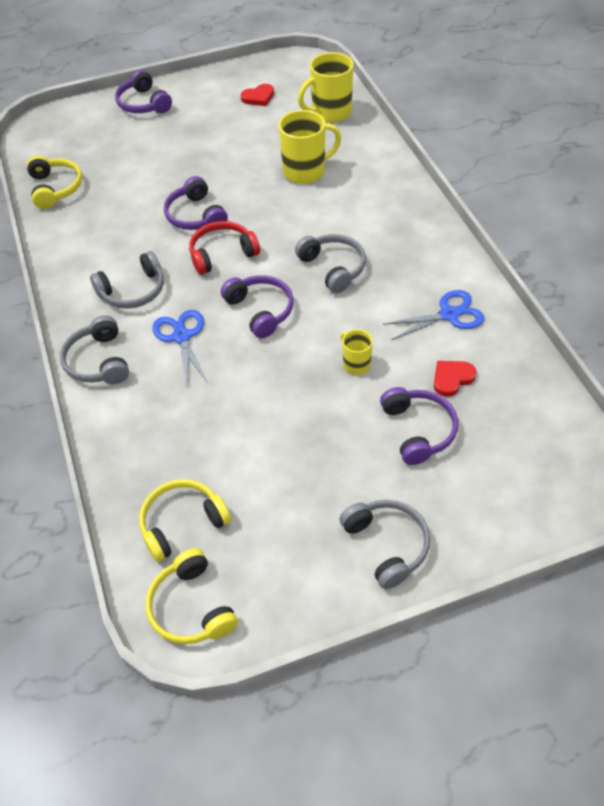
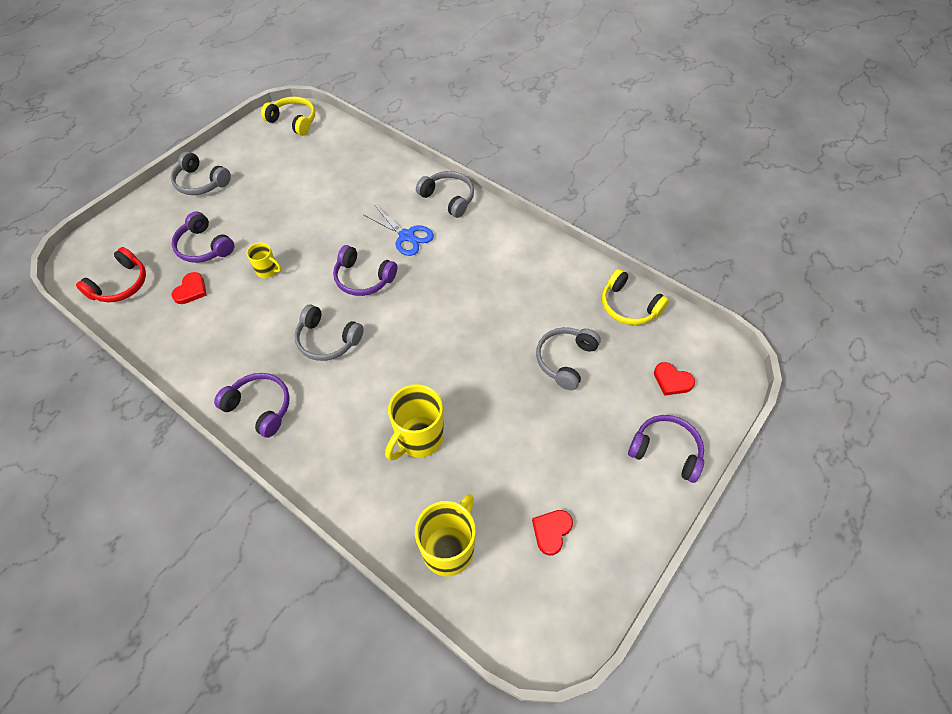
camera: 145 degrees right, 5 degrees up
grey headphones [90,251,164,309] -> grey headphones moved to [536,327,601,390]
yellow headphones [139,479,231,562] -> none
purple headphones [164,176,228,230] -> purple headphones moved to [214,373,290,438]
red headphones [189,221,260,275] -> red headphones moved to [76,247,146,302]
blue scissors [383,290,484,340] -> none
none -> red heart [654,362,695,396]

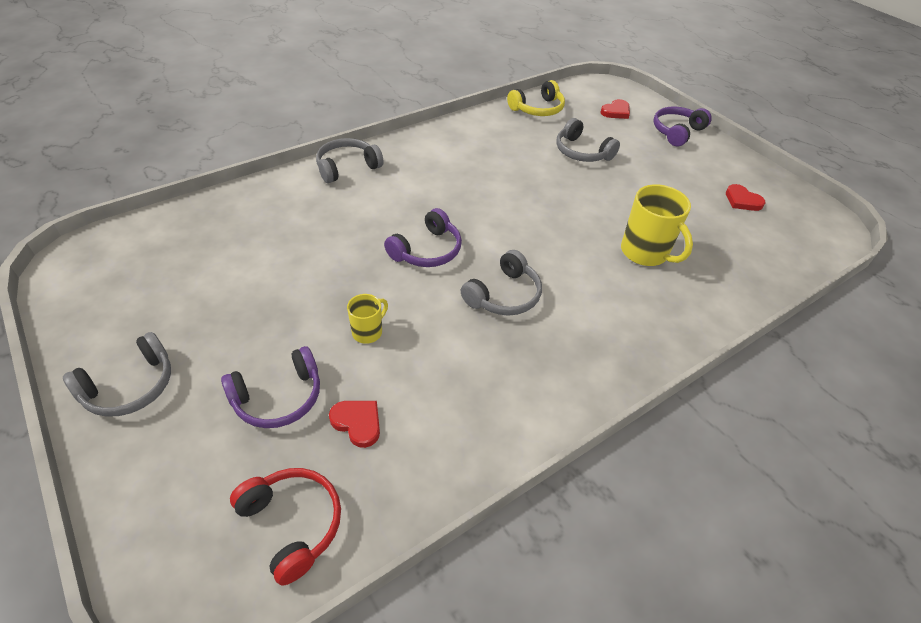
camera: 75 degrees left, 10 degrees down
purple headphones [214,373,290,438] -> none
yellow headphones [261,97,315,136] -> none
blue scissors [364,206,434,256] -> none
yellow mug [415,494,476,577] -> none

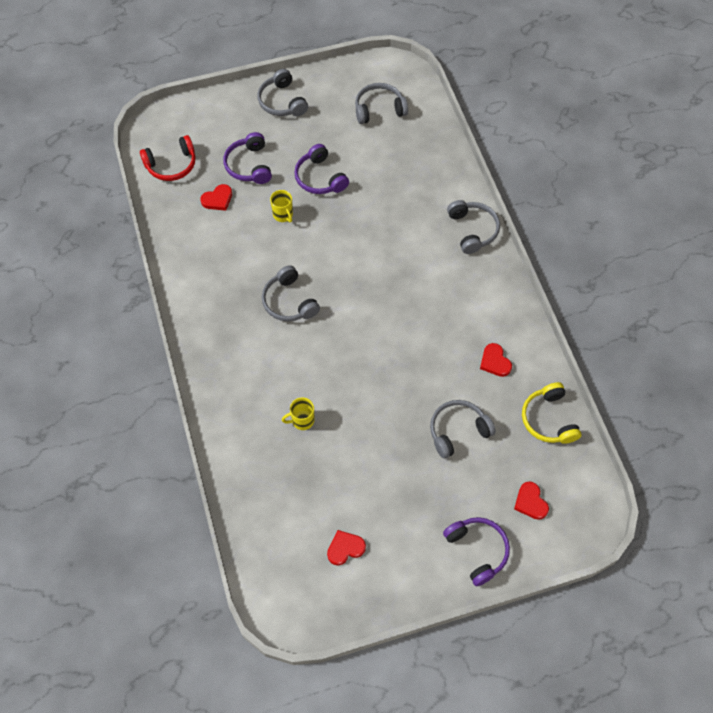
camera: 110 degrees right, 15 degrees up
purple headphones [384,208,462,267] -> purple headphones moved to [294,144,349,194]
yellow mug [621,184,693,266] -> yellow mug [282,397,314,430], size x0.54
none -> grey headphones [355,83,408,124]
none -> red heart [480,343,512,377]

